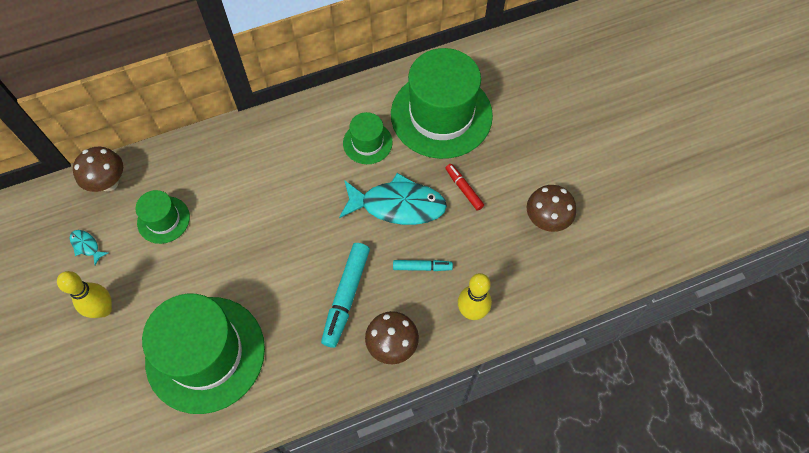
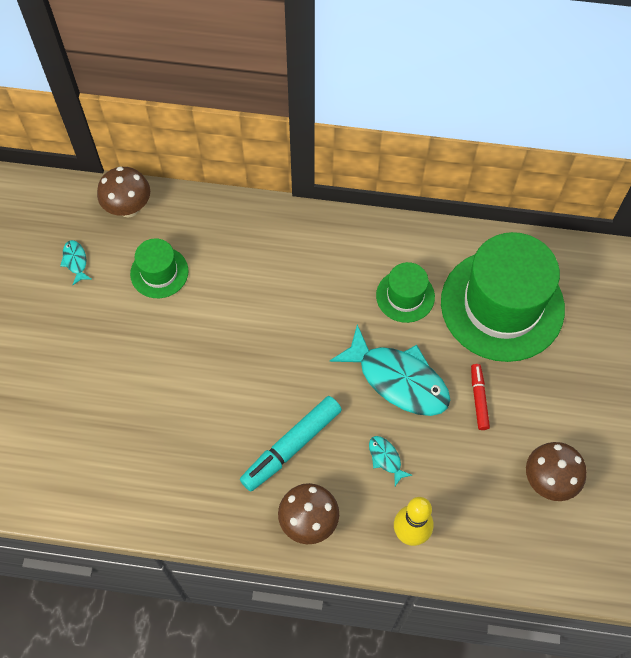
camera: 30 degrees right, 0 degrees up
yellow bowling pin [57,271,112,318] -> none
green hat [142,294,265,414] -> none
turquoise marker [393,260,453,271] -> turquoise fish [369,436,412,486]

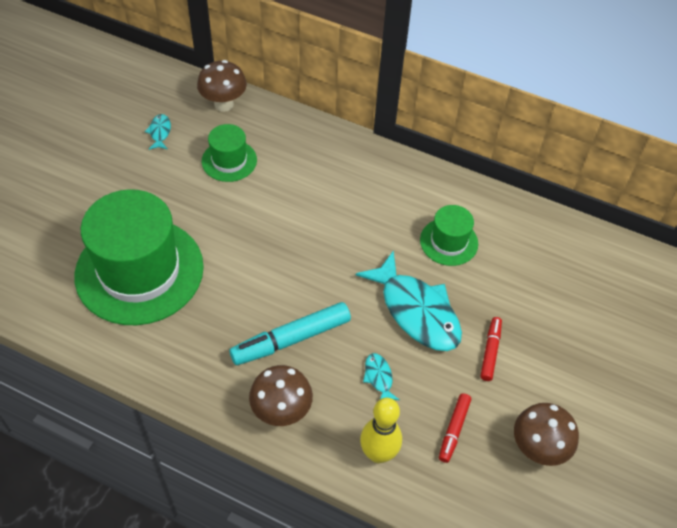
camera: 15 degrees right, 10 degrees down
green hat [441,232,565,362] -> green hat moved to [74,189,204,325]
none -> red marker [439,393,471,463]

